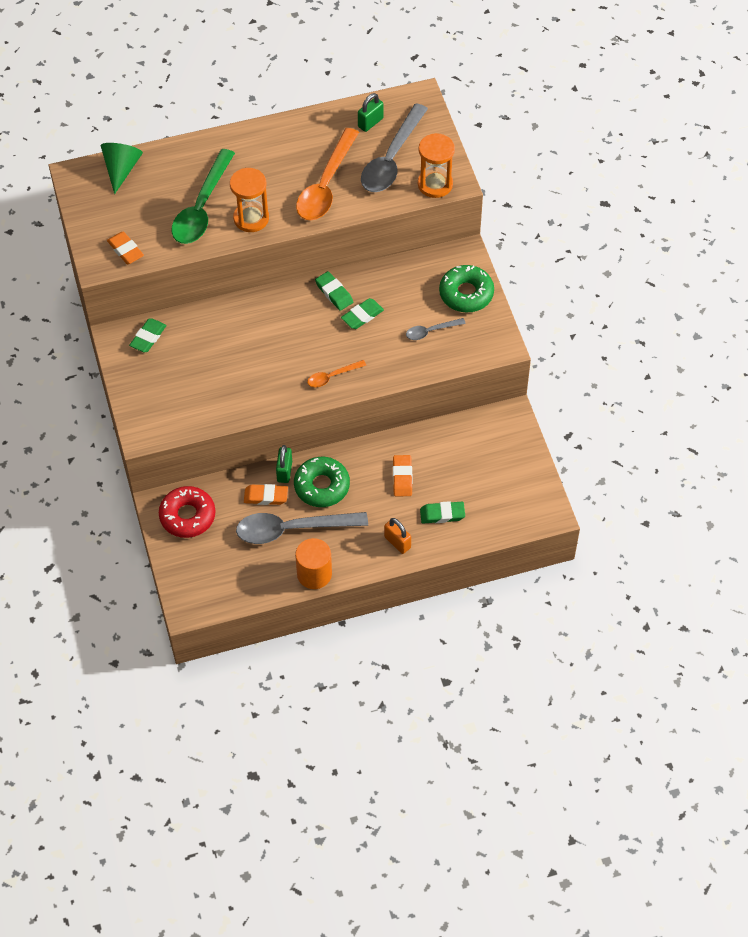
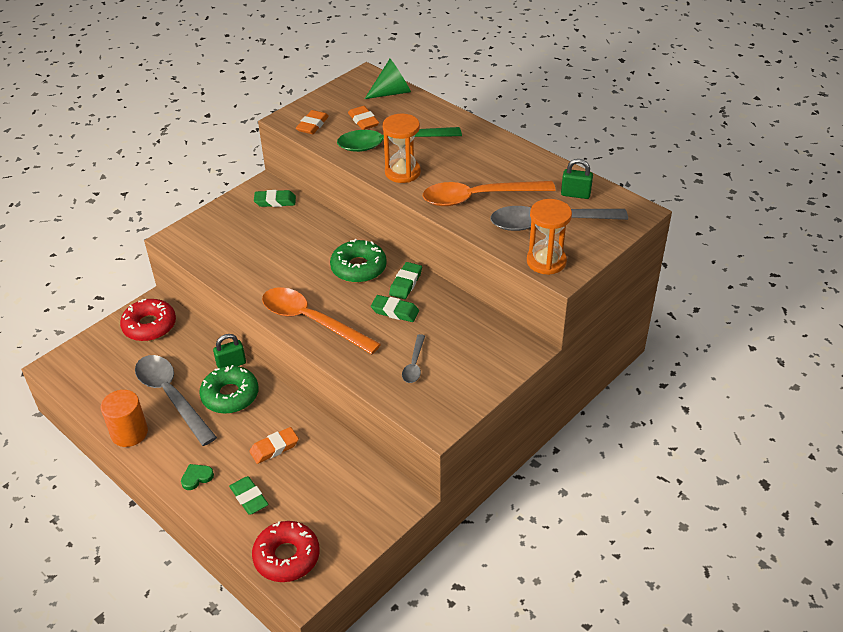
camera: 60 degrees right, 15 degrees down
orange eraser [244,484,288,505] -> orange eraser moved to [348,106,379,130]
orange spoon [307,360,366,388] -> orange spoon [262,287,381,354], size x2.07
orange padlock [384,518,411,554] -> green heart [181,464,214,490]
grey spoon [406,318,466,340] -> grey spoon turned 120 degrees counterclockwise [402,334,425,383]
green donut [439,265,494,312] -> green donut moved to [330,239,387,283]
none -> red donut [252,521,320,582]

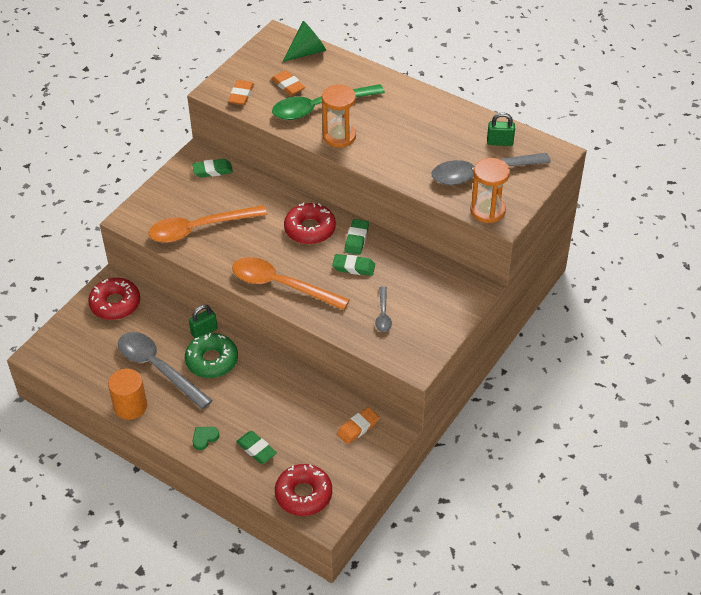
camera: 10 degrees left, 5 degrees up
orange eraser [249,427,299,464] -> orange eraser moved to [337,407,379,444]
green donut [330,239,387,283] -> red donut [284,202,336,244]
orange spoon [423,181,556,206] -> orange spoon moved to [149,205,267,243]

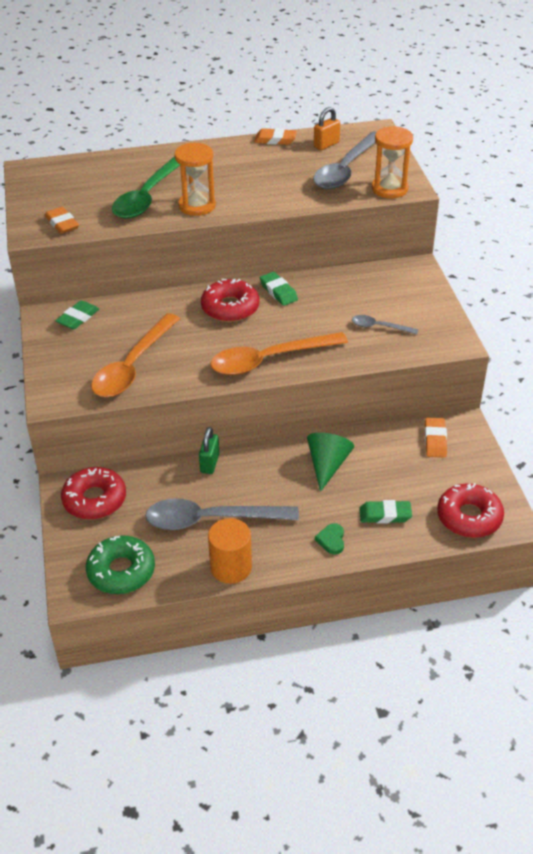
camera: 45 degrees left, 5 degrees down
green donut [185,333,238,378] -> green donut moved to [86,536,155,594]
orange eraser [271,70,305,96] -> orange eraser moved to [254,128,297,145]
green cone [283,21,326,62] -> green cone moved to [307,433,354,492]
green eraser [332,254,375,276] -> none
grey spoon [375,286,392,332] -> grey spoon turned 150 degrees clockwise [352,315,419,334]
green padlock [487,112,515,146] -> orange padlock [314,107,340,150]

